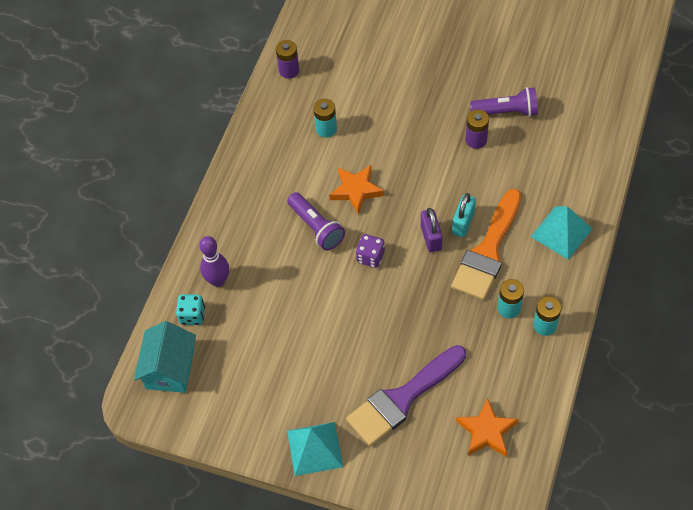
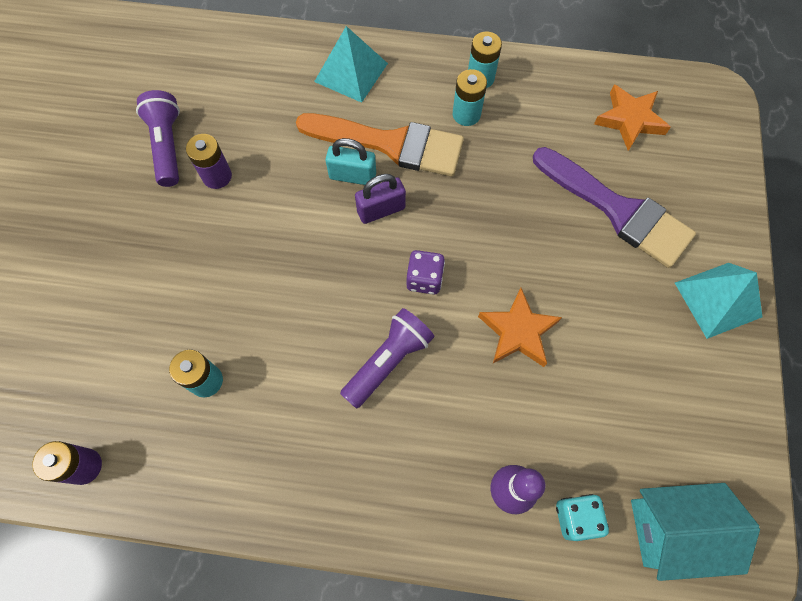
camera: 105 degrees left, 10 degrees up
orange star [329,165,384,215] -> orange star moved to [478,288,562,367]

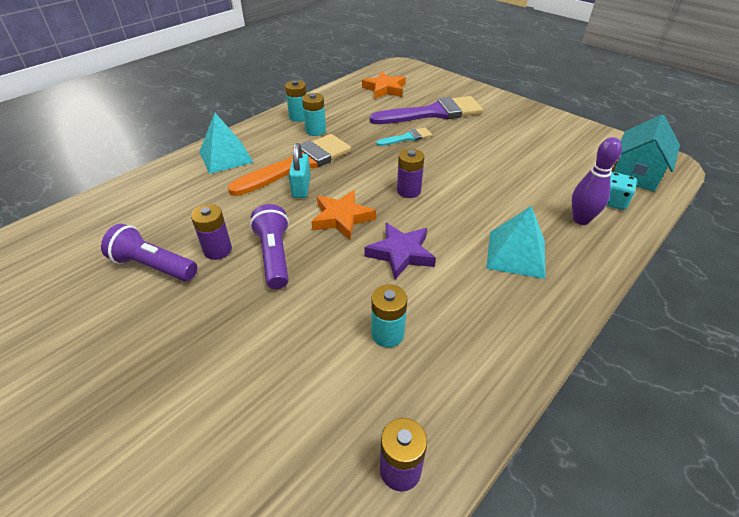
camera: 55 degrees left, 25 degrees down
turquoise padlock [325,138,376,185] -> turquoise padlock turned 45 degrees counterclockwise [289,143,311,198]
purple flashlight [340,308,435,409] -> purple flashlight moved to [250,204,289,289]
purple padlock [355,174,406,224] -> none
purple dice [406,250,445,295] -> purple battery [397,149,424,198]
orange star [478,288,562,367] -> orange star moved to [311,190,376,240]
turquoise pyramid [675,263,762,339] -> turquoise pyramid moved to [486,206,546,279]
none -> purple star [365,223,436,279]
none -> turquoise brush [376,128,432,146]

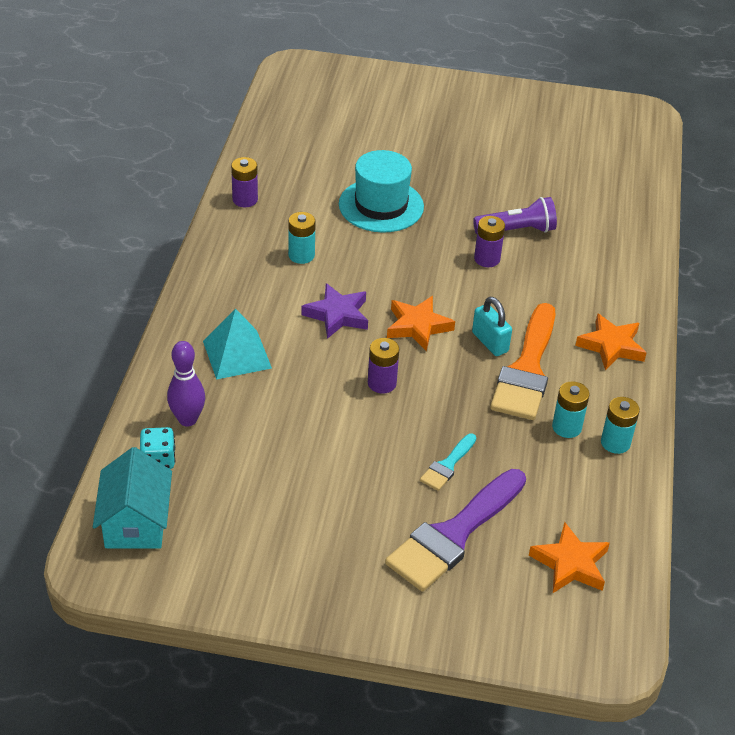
camera: 145 degrees right, 0 degrees up
turquoise pyramid [199,113,253,174] -> orange star [575,313,647,371]
purple flashlight [250,204,289,289] -> none
none -> turquoise hat [339,150,424,233]

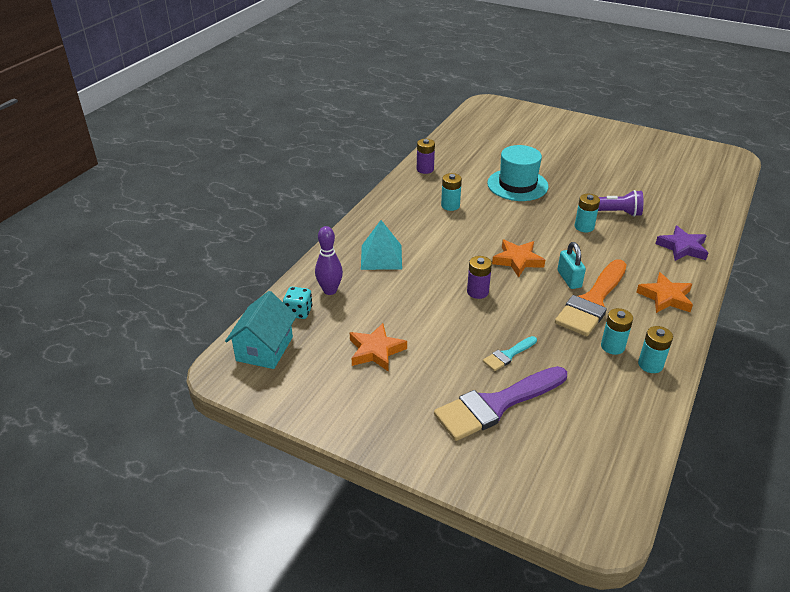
camera: 20 degrees right, 5 degrees down
purple star [301,283,368,339] -> purple star moved to [655,225,708,261]
purple battery [474,216,505,267] -> turquoise battery [575,194,600,232]
orange star [529,522,610,593] -> orange star moved to [350,323,407,372]

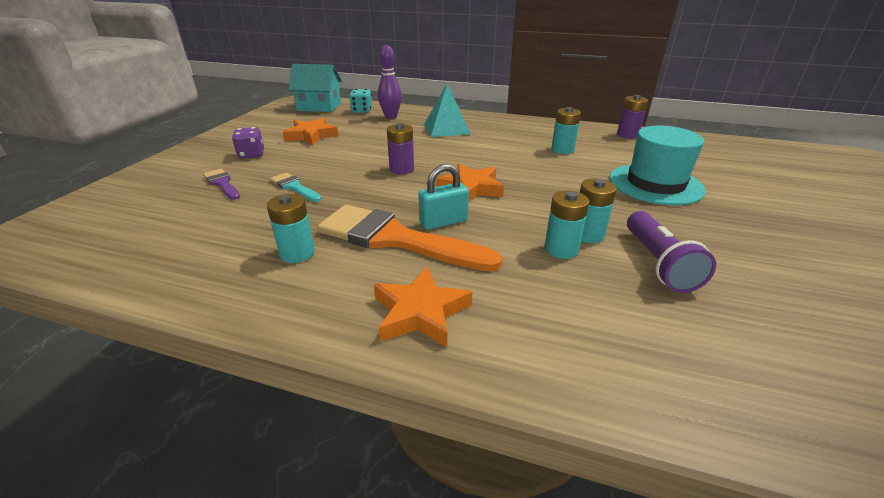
camera: 80 degrees right, 5 degrees down
purple brush [434,366,567,441] -> purple brush [203,169,240,200], size x0.47
turquoise battery [638,326,673,373] -> turquoise battery moved to [545,190,590,259]
purple star [655,225,708,261] -> none
none -> purple dice [232,127,264,159]

